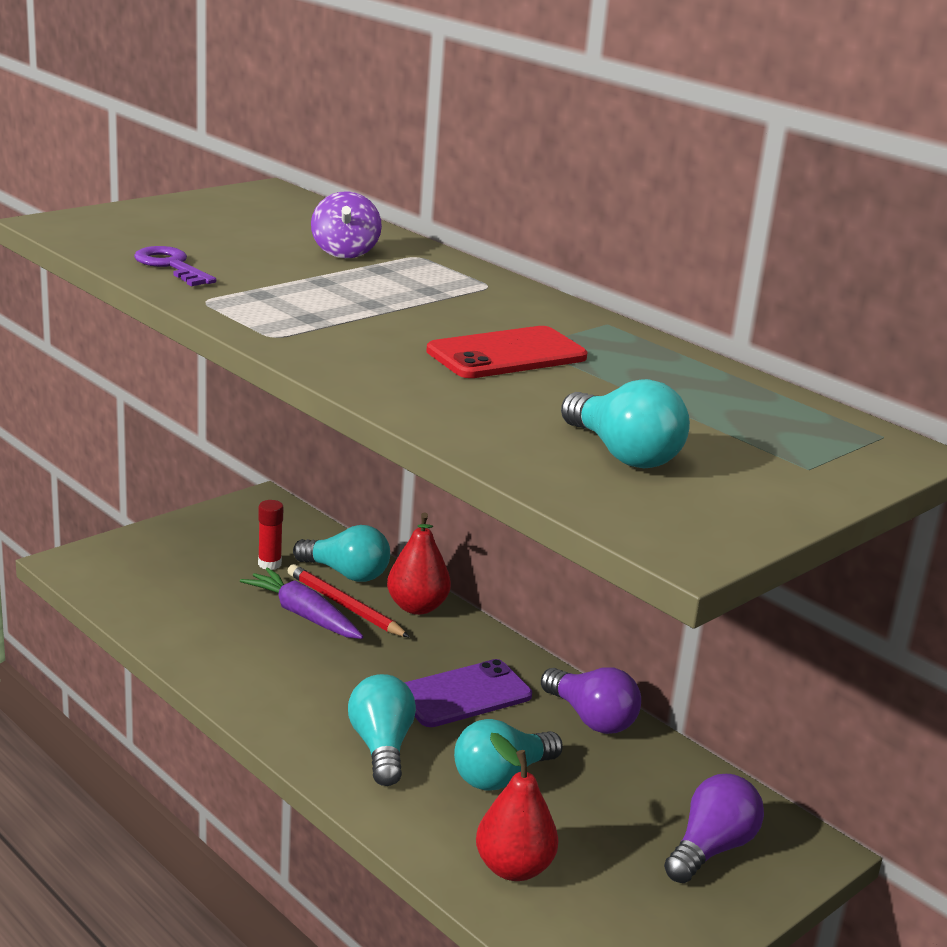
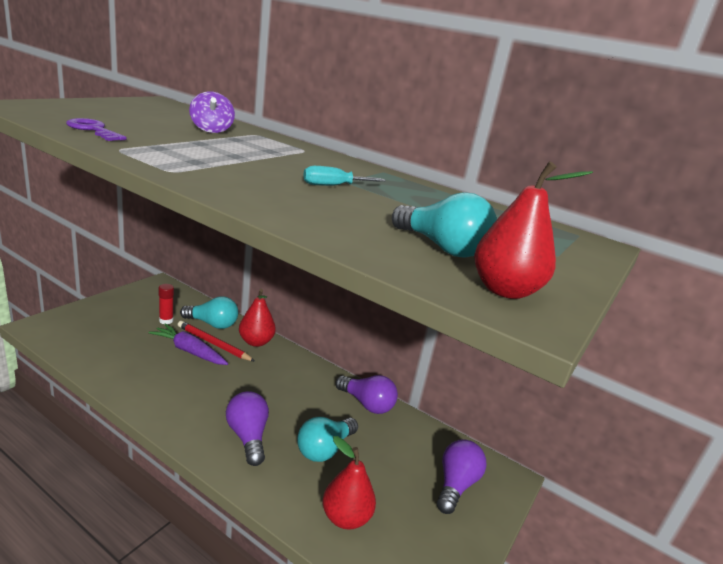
camera: 15 degrees left, 0 degrees up
turquoise light bulb [348,674,416,786] -> purple light bulb [226,391,269,466]
purple phone [404,659,532,727] -> none
red phone [426,326,587,378] -> turquoise screwdriver [303,166,386,186]
none -> red pear [474,161,593,299]

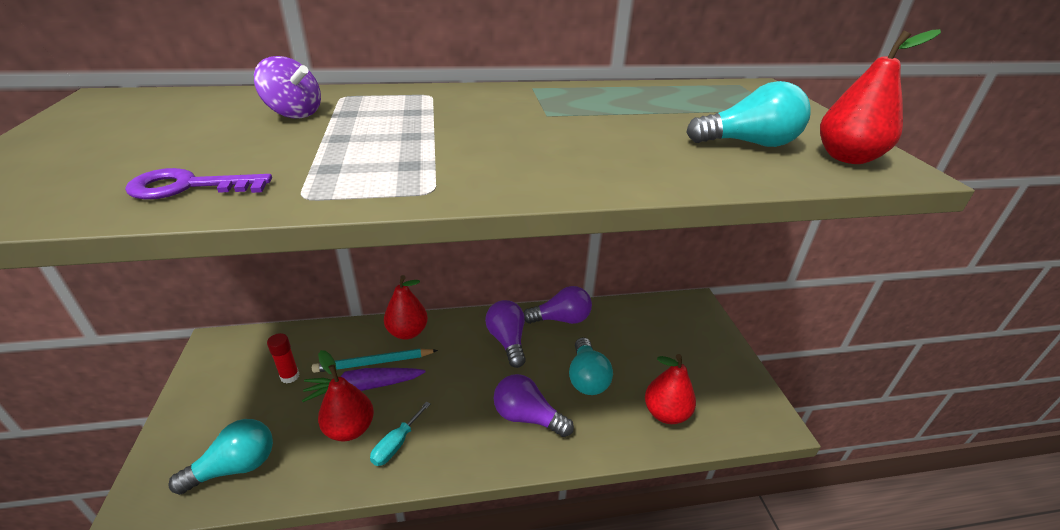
camera: 40 degrees left, 10 degrees up
red pencil [178,321,255,361] -> turquoise pencil [312,349,438,373]
turquoise light bulb [180,296,238,329] -> turquoise light bulb moved to [168,419,273,495]
turquoise screwdriver [303,166,386,186] -> turquoise screwdriver moved to [370,402,430,466]
purple light bulb [437,439,486,514] -> purple light bulb moved to [485,300,526,368]
none -> red pear [318,350,374,441]

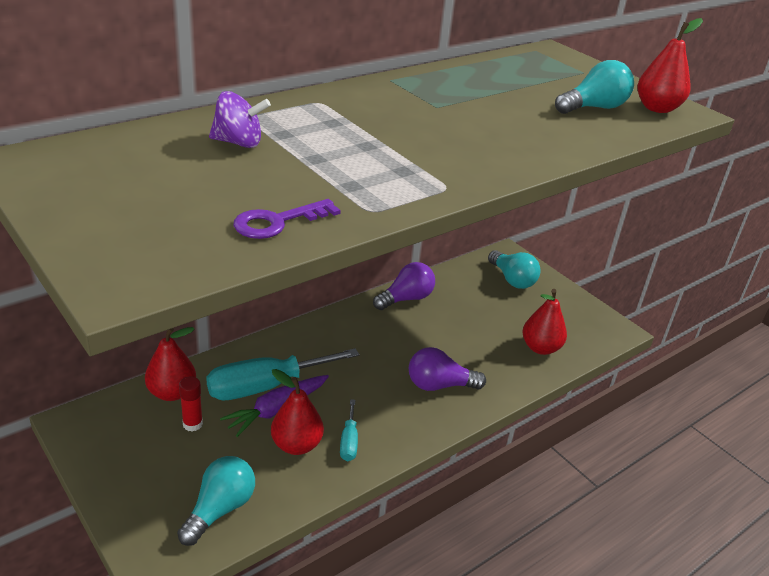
camera: 30 degrees left, 0 degrees up
turquoise pencil [312,349,438,373] -> turquoise screwdriver [206,348,359,400]
red pear [384,275,428,340] -> red pear moved to [145,327,196,401]
purple light bulb [485,300,526,368] -> none
turquoise light bulb [569,337,613,395] -> turquoise light bulb moved to [488,250,541,289]

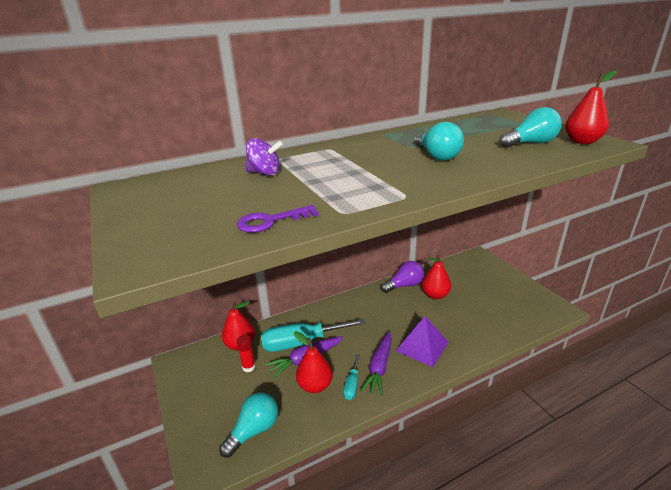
camera: 15 degrees right, 5 degrees down
purple light bulb [409,347,486,391] -> purple pyramid [396,316,449,367]
turquoise light bulb [488,250,541,289] -> turquoise light bulb moved to [414,122,464,160]
red pear [523,289,567,355] -> red pear moved to [422,254,451,299]
none -> purple carrot [360,331,392,396]

